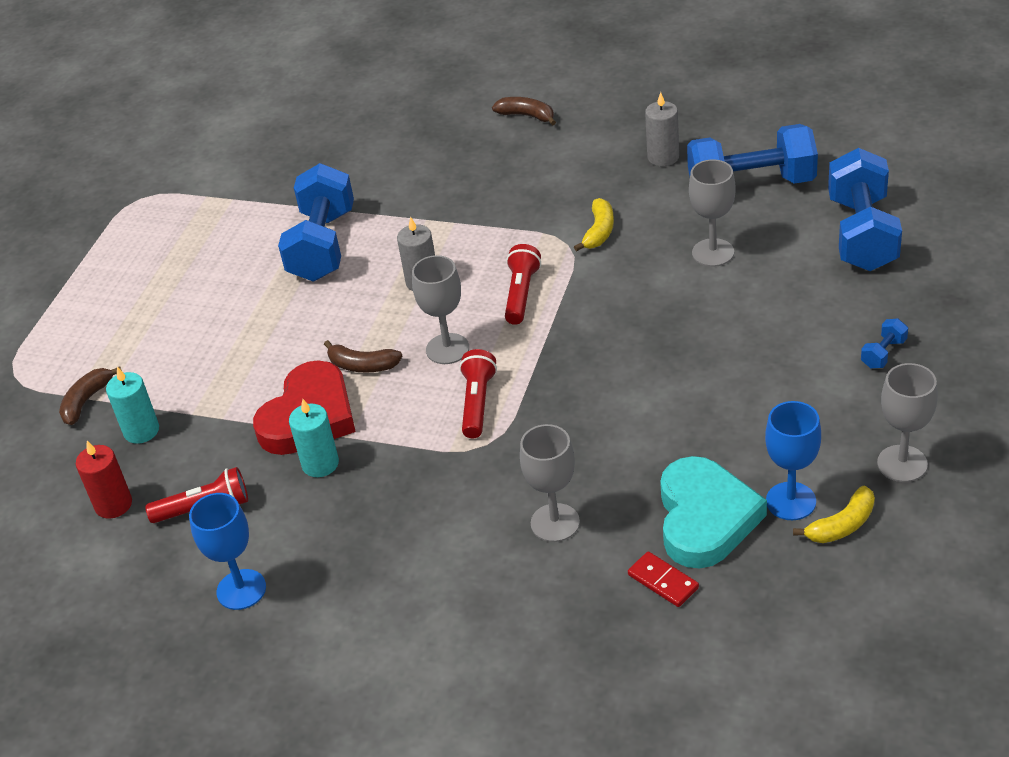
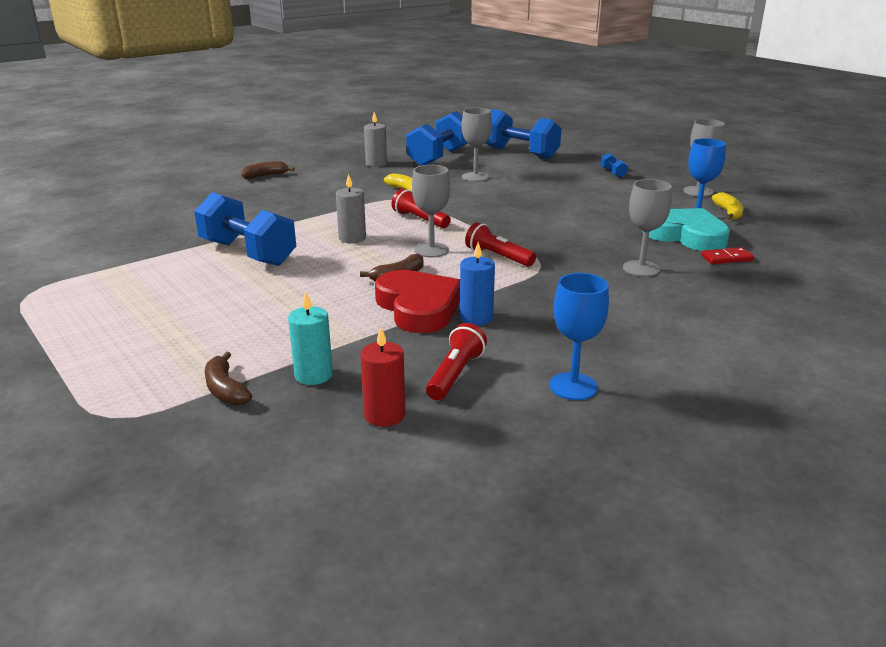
camera: 60 degrees left, 15 degrees down
turquoise candle [289,399,339,477] -> blue candle [460,242,495,325]

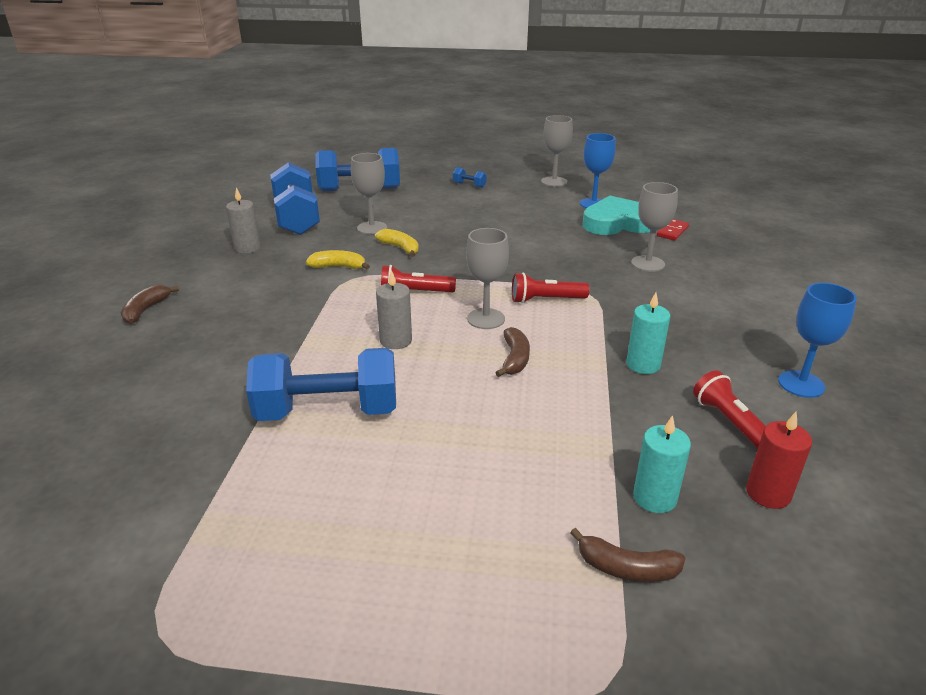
camera: 45 degrees left, 5 degrees up
red heart [375,270,460,333] -> none
blue candle [460,242,495,325] -> turquoise candle [626,293,670,374]
yellow banana [712,192,744,220] -> yellow banana moved to [375,229,419,257]

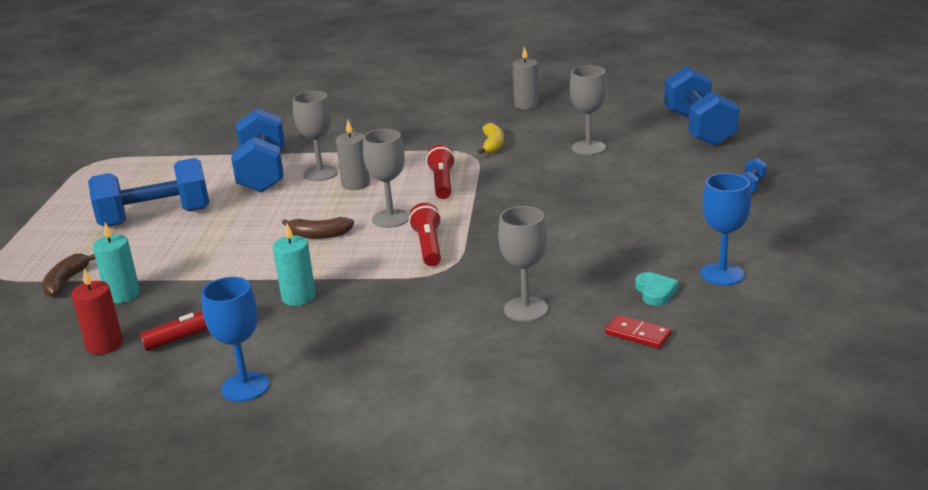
camera: 90 degrees right, 5 degrees down
brown banana [121,285,179,324] -> none
blue dumbbell [270,162,320,235] -> blue dumbbell moved to [88,158,209,227]
yellow banana [375,229,419,257] -> none
grey goblet [541,115,573,187] -> grey goblet moved to [293,91,338,181]
turquoise heart [583,196,651,235] -> turquoise heart [635,272,679,306], size x0.44

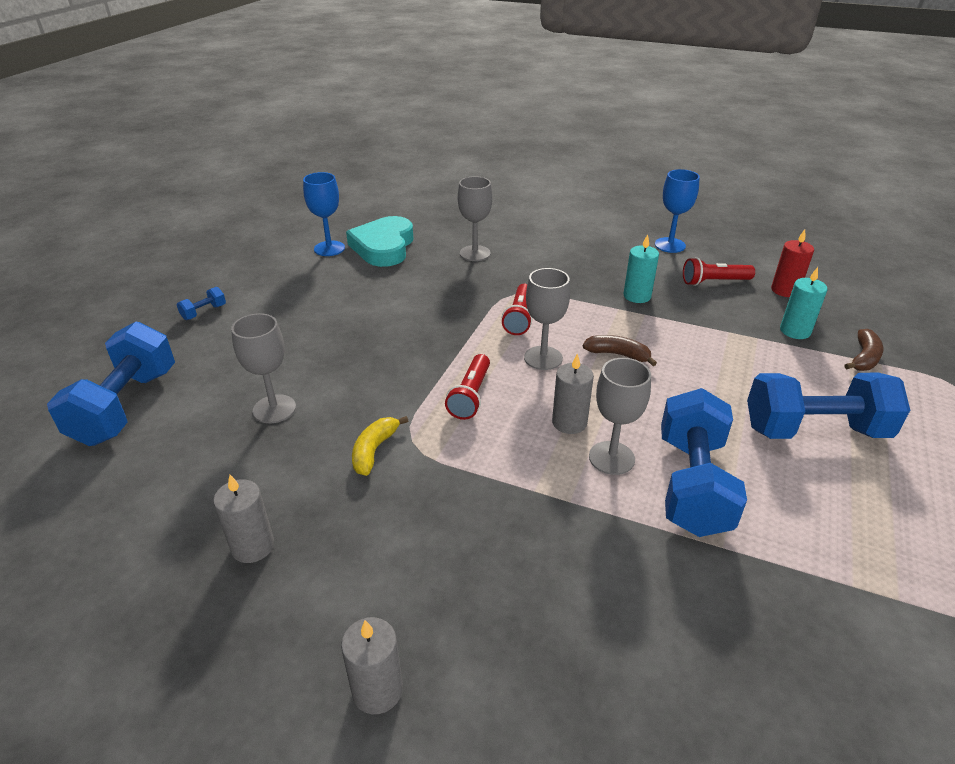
camera: 165 degrees left, 10 degrees up
red domino [605,315,672,349] -> none
turquoise heart [635,272,679,306] -> turquoise heart [346,216,413,267], size x2.25
none -> grey candle [341,617,403,714]

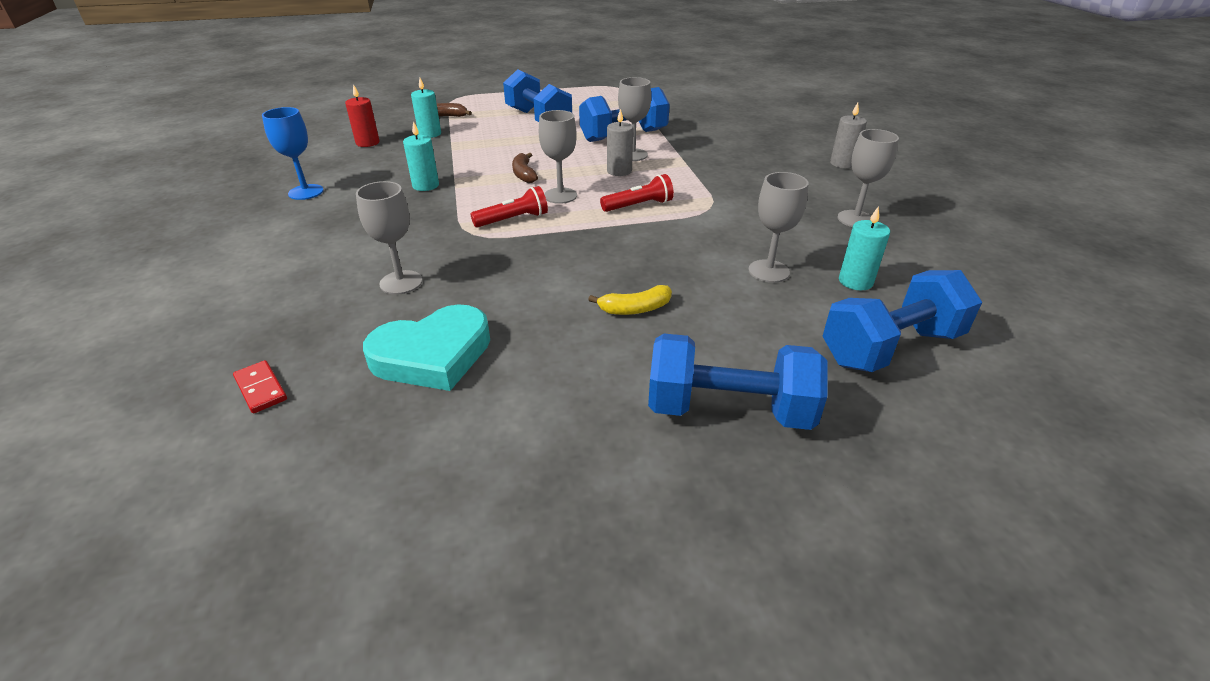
camera: 125 degrees left, 0 degrees up
blue dumbbell [177,287,226,320] -> blue dumbbell [648,333,828,430], size x2.48
grey candle [213,475,274,563] -> grey goblet [838,129,899,227]
blue goblet [303,172,345,256] -> none
yellow banana [352,416,408,476] -> yellow banana moved to [588,285,672,315]
red flashlight [683,257,755,286] -> none
none -> red domino [233,360,287,413]
none -> turquoise candle [839,206,890,290]

